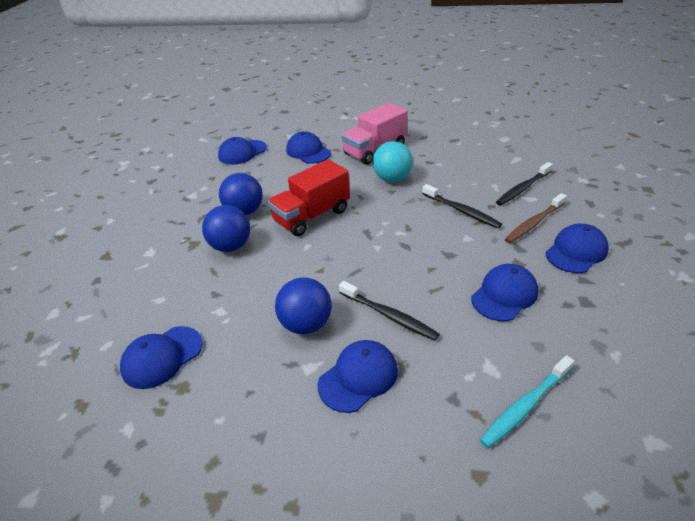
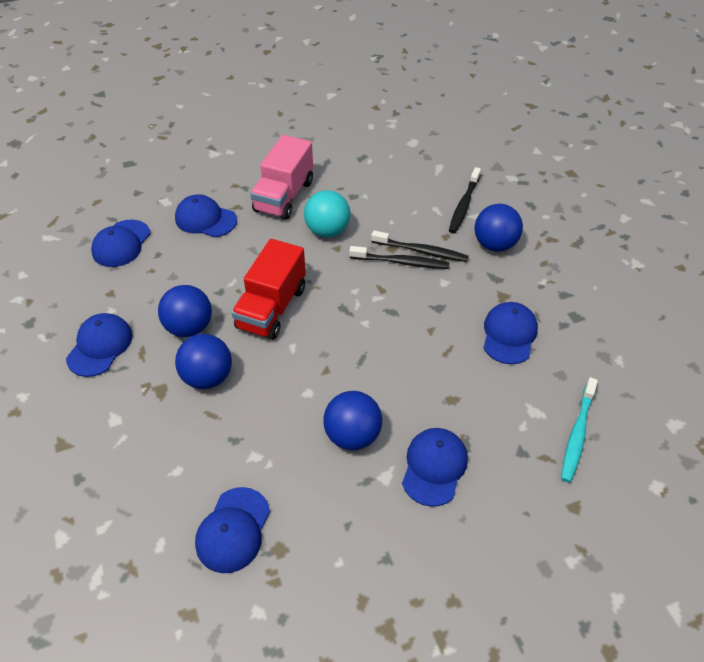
camera: 30 degrees left, 10 degrees up
black toothbrush [339,281,440,341] -> black toothbrush moved to [349,246,449,269]
brown toothbrush [505,193,567,243] -> blue ball [474,204,523,252]
blue cap [545,224,609,273] -> blue cap moved to [66,313,132,377]

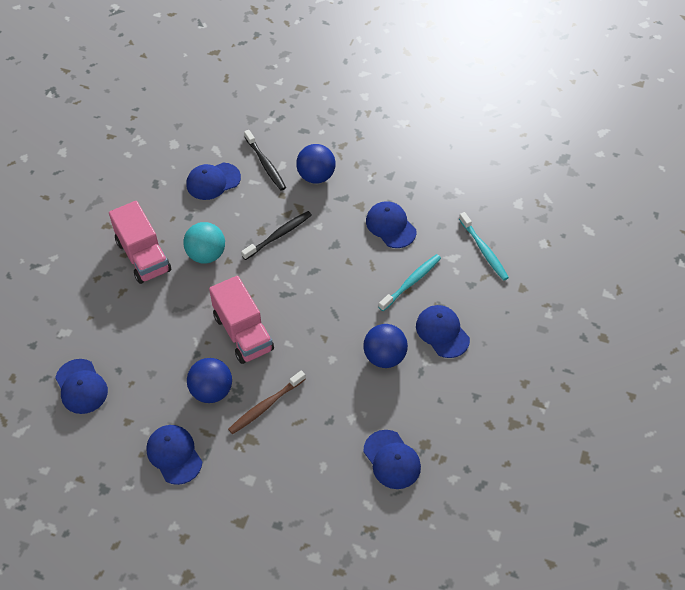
camera: 50 degrees left, 5 degrees up
blue cap [175,194,237,237] -> blue cap moved to [186,162,241,200]
blue ball [175,334,232,389] -> brown toothbrush [228,370,306,434]
red truck [231,239,306,340] -> pink truck [209,276,274,364]
black toothbrush [371,230,469,262] -> none
none -> turquoise toothbrush [379,254,441,311]

